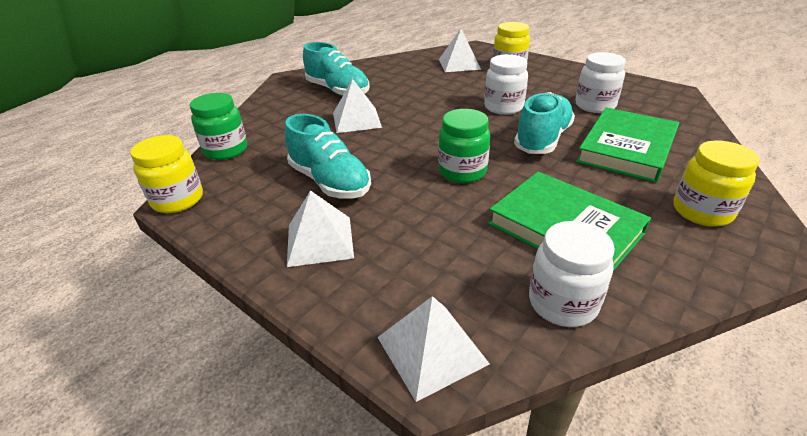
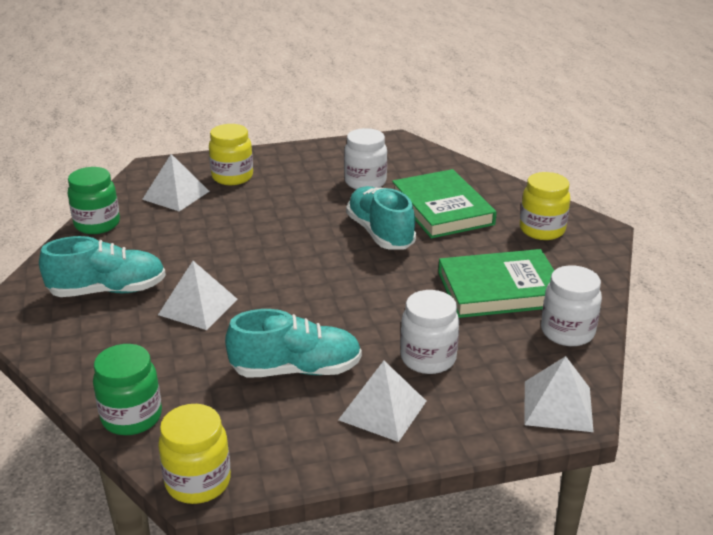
camera: 55 degrees left, 5 degrees down
green jar [438,109,490,183] -> green jar moved to [68,167,120,234]
white jar [484,54,528,115] -> white jar moved to [400,290,459,374]

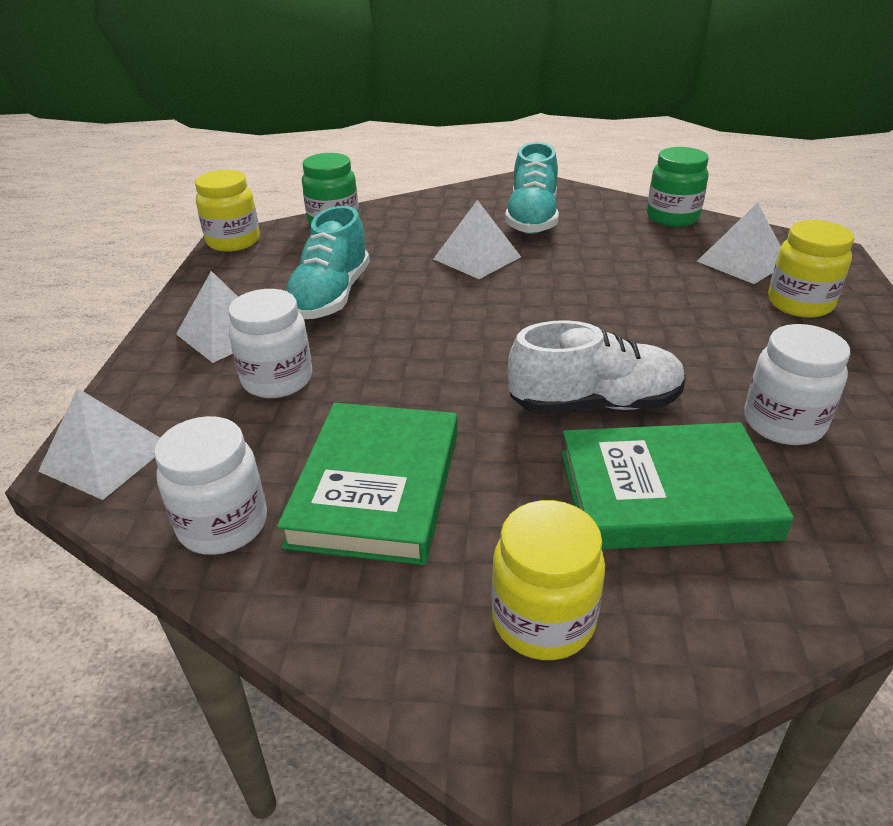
camera: 110 degrees right, 5 degrees up
turquoise shoe [346,186,416,249] -> white shoe [508,320,686,414]

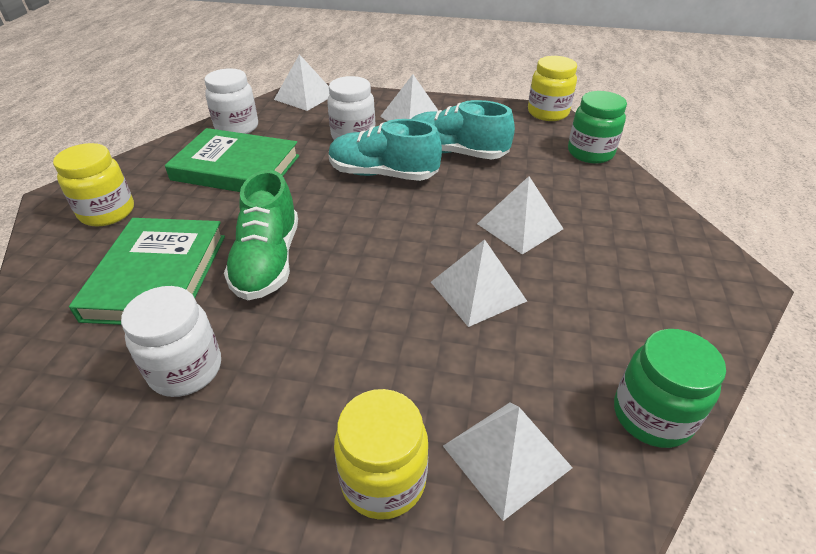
camera: 95 degrees right, 5 degrees up
turquoise shoe [505,142,559,234] -> turquoise shoe moved to [329,119,442,181]
white shoe [508,320,686,414] -> green shoe [224,170,298,300]
none -> white pyramid [431,239,527,327]

